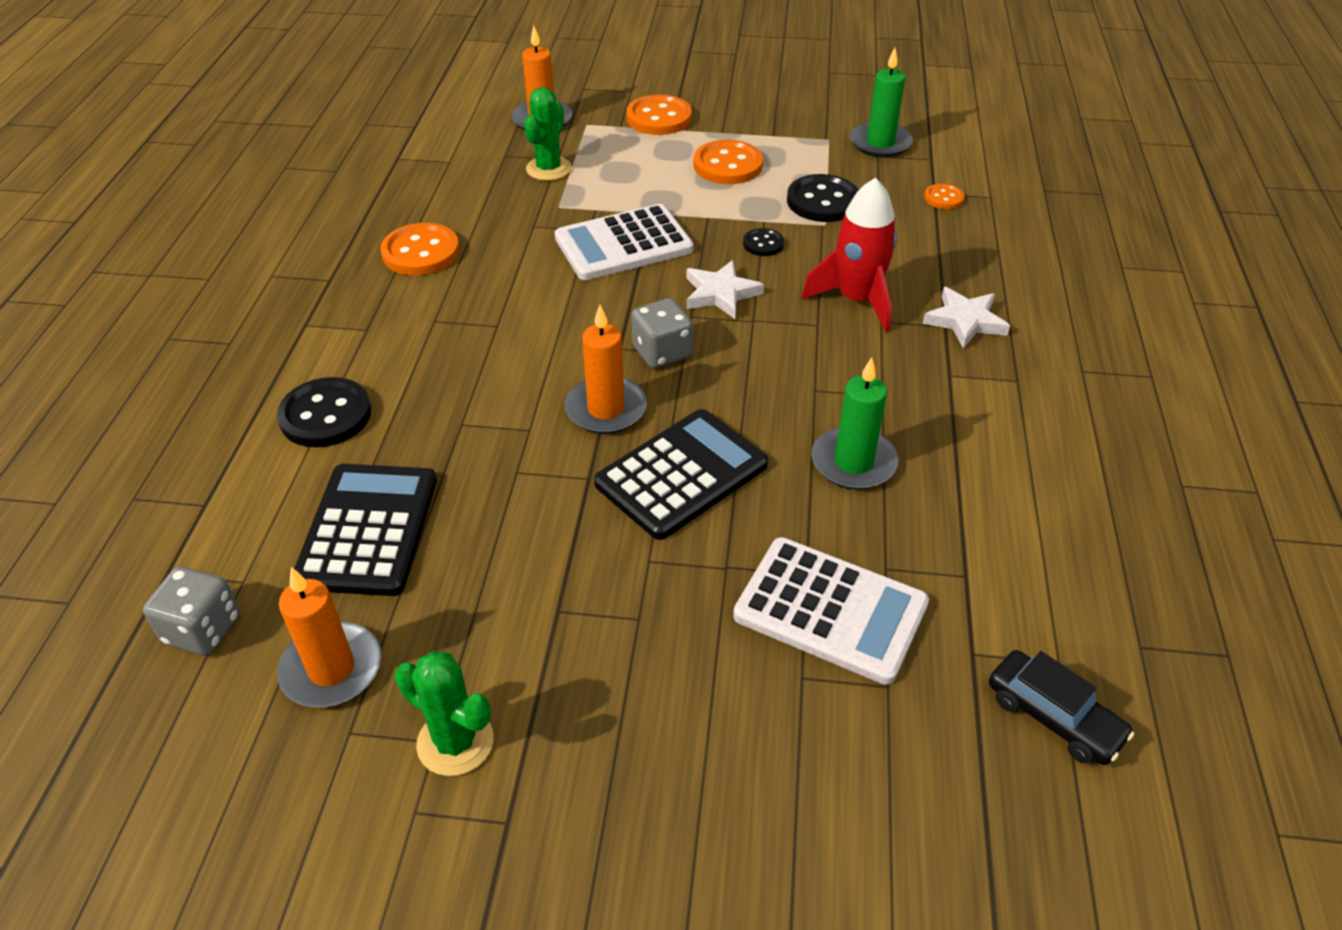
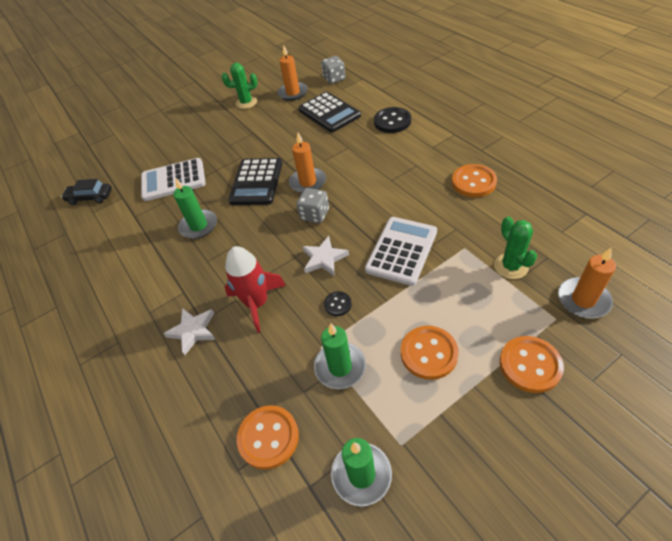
camera: 145 degrees right, 5 degrees up
black button [787,174,858,222] -> green candle [314,323,366,389]
orange button [924,184,964,209] -> orange button [237,405,299,470], size x1.85

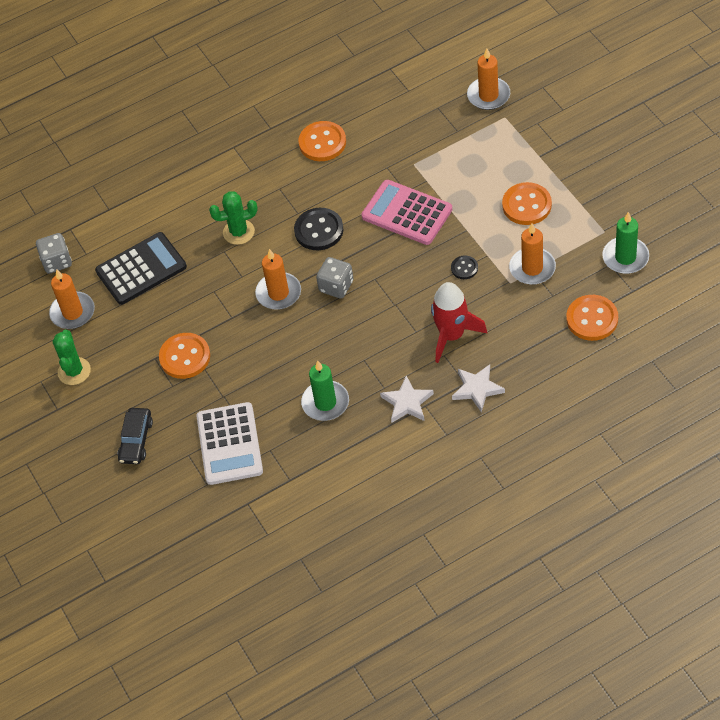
camera: 85 degrees left, 5 degrees up
black car [61,179,112,205] -> black car moved to [118,408,153,464]
black calculator [228,158,282,205] -> none
white star [302,236,349,276] -> white star moved to [380,376,434,423]
green candle [314,323,366,389] -> orange candle [509,223,556,285]
white calculator [365,217,437,286] -> pink calculator [362,180,452,245]
black button [374,107,411,133] -> black button moved to [294,208,344,250]
green cactus [494,216,537,279] -> green cactus moved to [209,191,258,245]
orange button [500,336,564,393] -> orange button moved to [159,333,210,379]

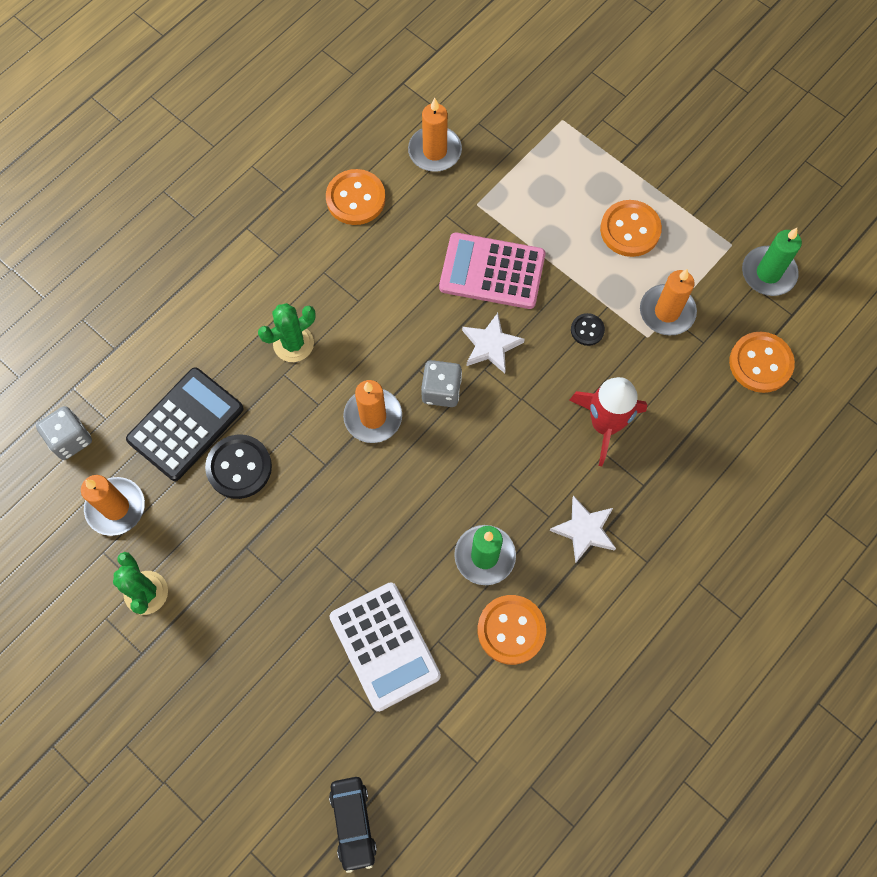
camera: 25 degrees left, 15 degrees up
black car [118,408,153,464] -> black car moved to [329,777,377,873]
orange button [159,333,210,379] -> orange button moved to [478,595,546,665]
black button [294,208,344,250] -> black button moved to [205,434,272,499]
white star [452,364,505,412] -> white star moved to [462,313,525,373]
orange candle [467,48,510,110] -> orange candle moved to [408,98,462,172]

